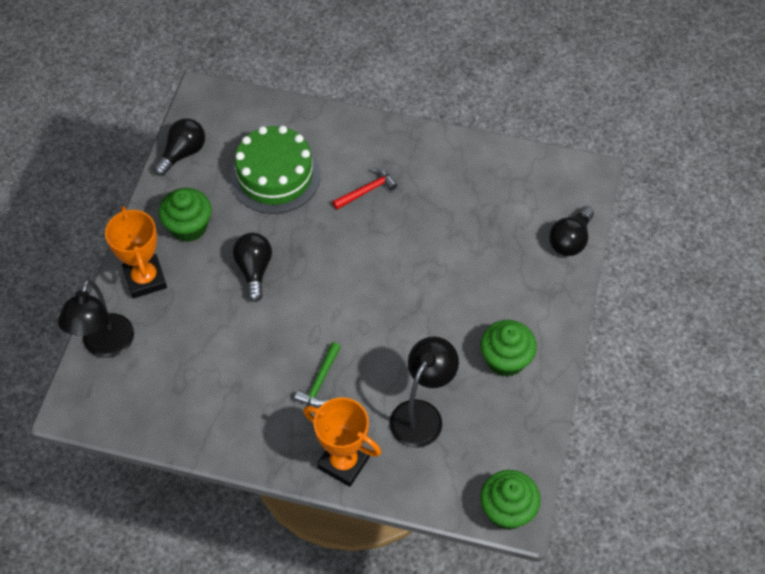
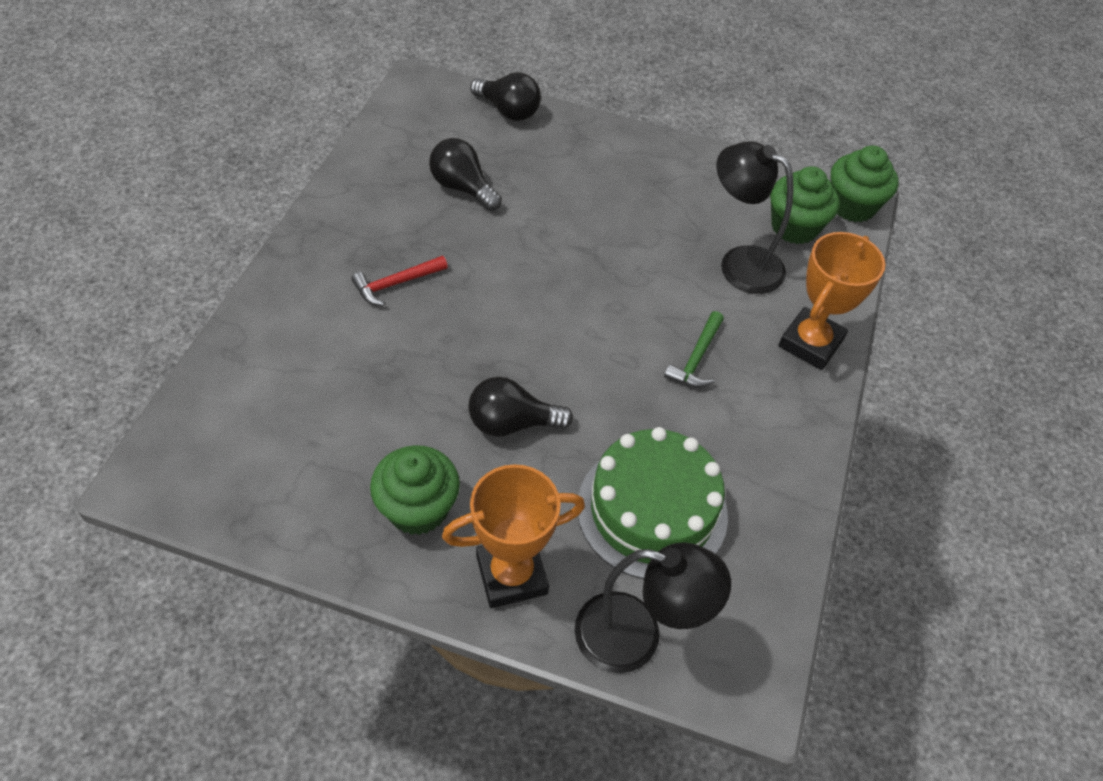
camera: 90 degrees left, 5 degrees down
black light bulb [153,118,205,176] -> black light bulb moved to [429,138,502,211]
green cake [230,126,321,214] -> green cake moved to [578,427,728,579]
green hammer [294,342,341,407] -> green hammer turned 90 degrees clockwise [664,311,724,388]
red hammer [332,168,397,210] -> red hammer turned 90 degrees counterclockwise [351,256,448,306]
green cupcake [480,320,537,377] -> green cupcake moved to [770,166,840,244]

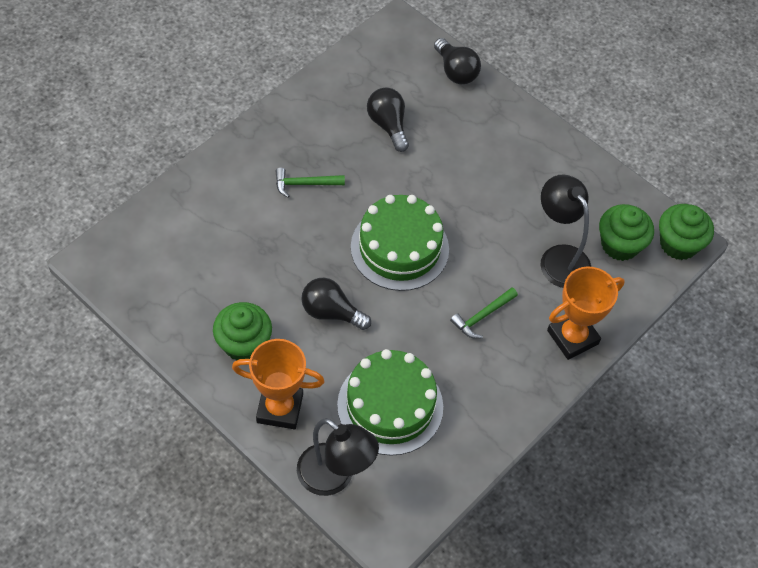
camera: 25 degrees right, 5 degrees up
red hammer [351,256,448,306] -> green hammer [275,167,345,198]
none -> green cake [351,195,449,291]

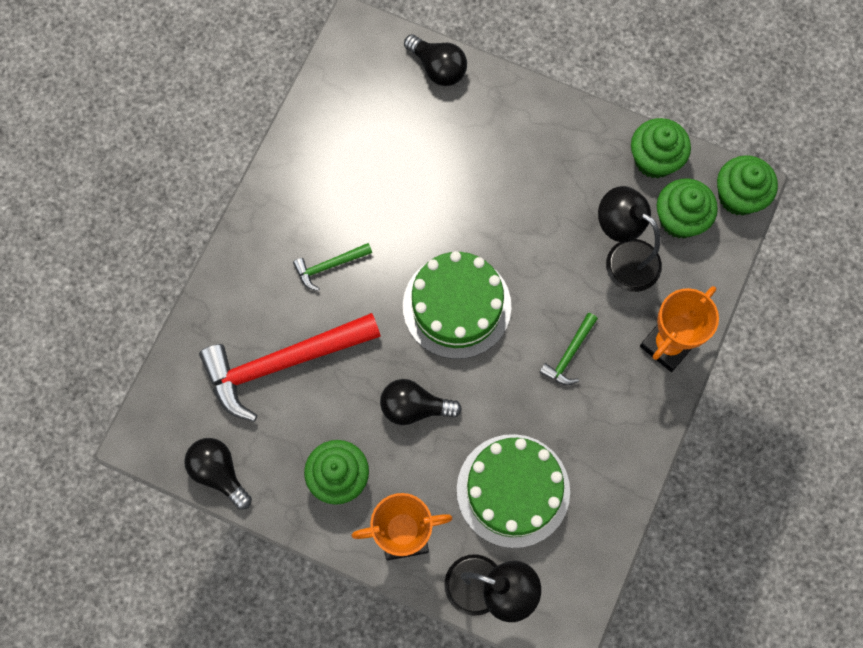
camera: 15 degrees left, 15 degrees up
black light bulb [367,87,409,152] -> black light bulb moved to [184,438,252,510]
none -> red hammer [199,313,381,422]
none -> green cupcake [631,118,691,178]

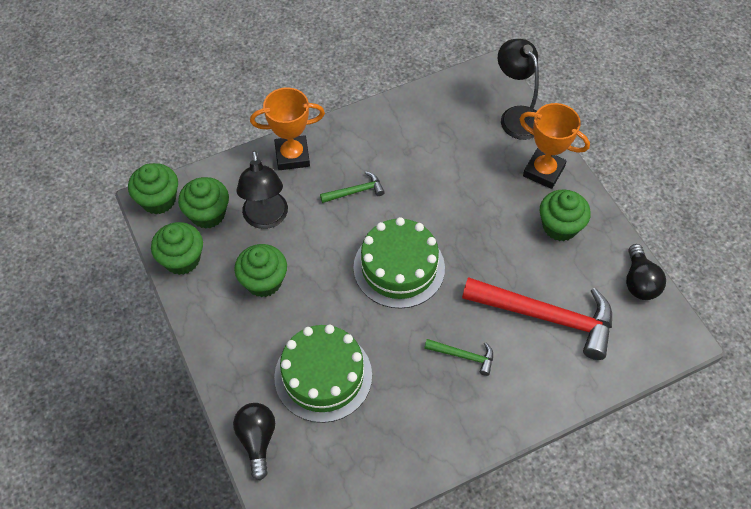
camera: 140 degrees left, 15 degrees down
black light bulb [380,379,462,425] -> none
green cake [457,434,570,548] -> green cake moved to [274,325,372,423]
none -> green cupcake [234,244,287,297]

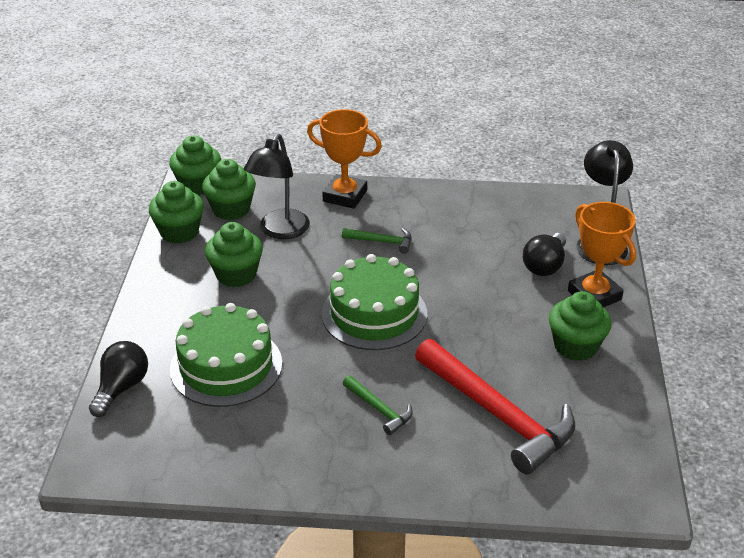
camera: 30 degrees right, 20 degrees down
black light bulb [626,244,666,300] -> black light bulb moved to [523,233,566,276]

